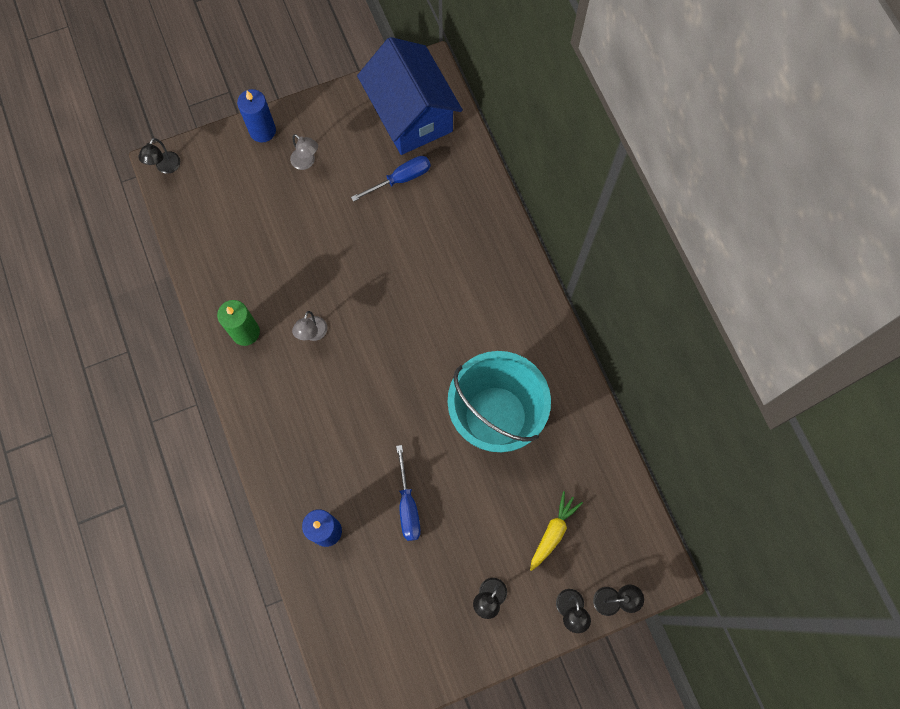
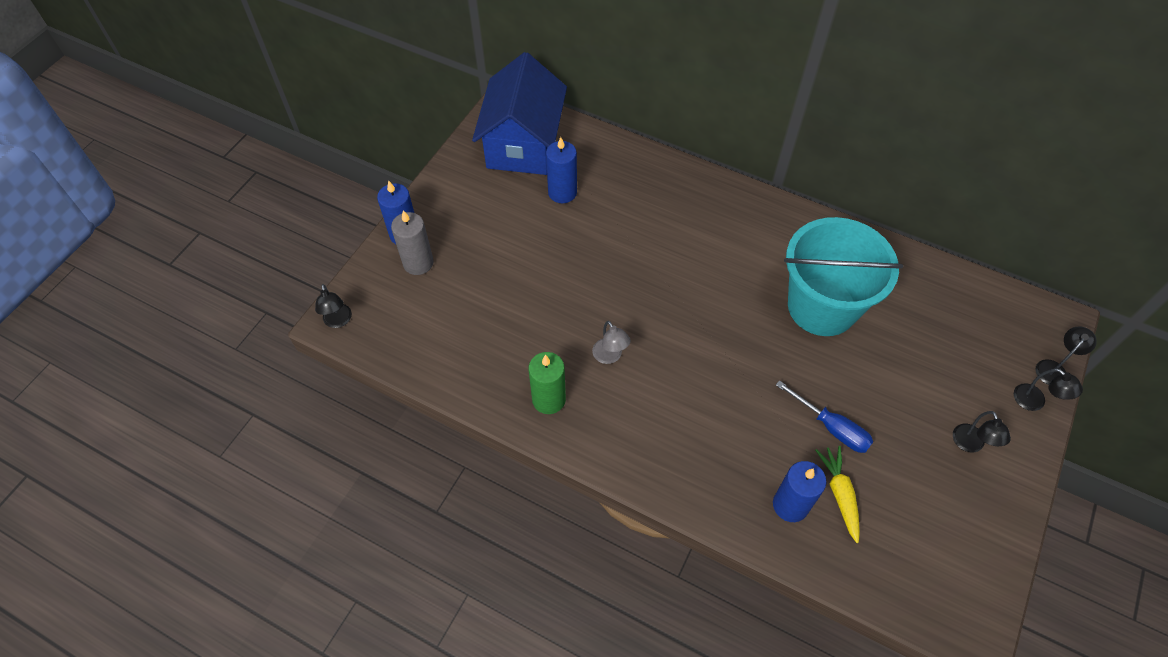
camera: 40 degrees left, 15 degrees down
grey lamp [290,134,318,170] -> none
blue screwdriver [351,156,431,202] -> blue candle [546,137,577,203]
blue house [357,37,463,155] -> blue house turned 75 degrees clockwise [472,52,567,175]
yellow carrot [530,491,583,571] -> yellow carrot moved to [815,446,860,543]
none -> grey candle [391,210,434,275]

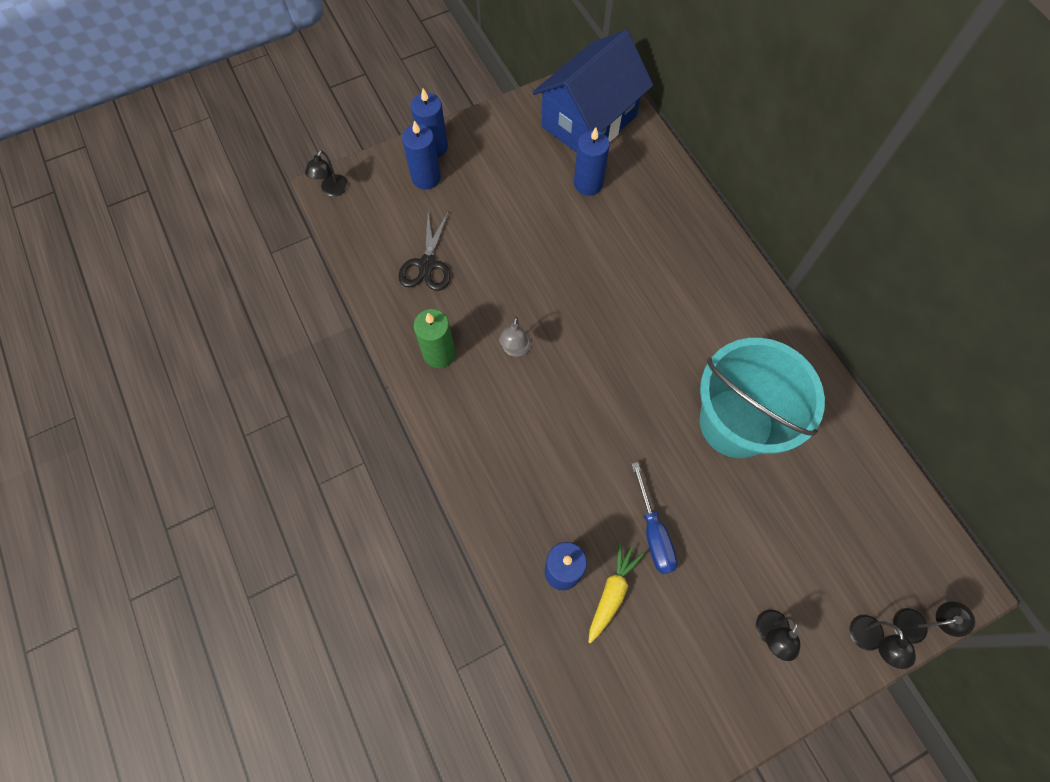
camera: 35 degrees right, 10 degrees up
grey candle [391,210,434,275] -> blue candle [402,120,441,189]
none -> black scissors [399,211,450,291]

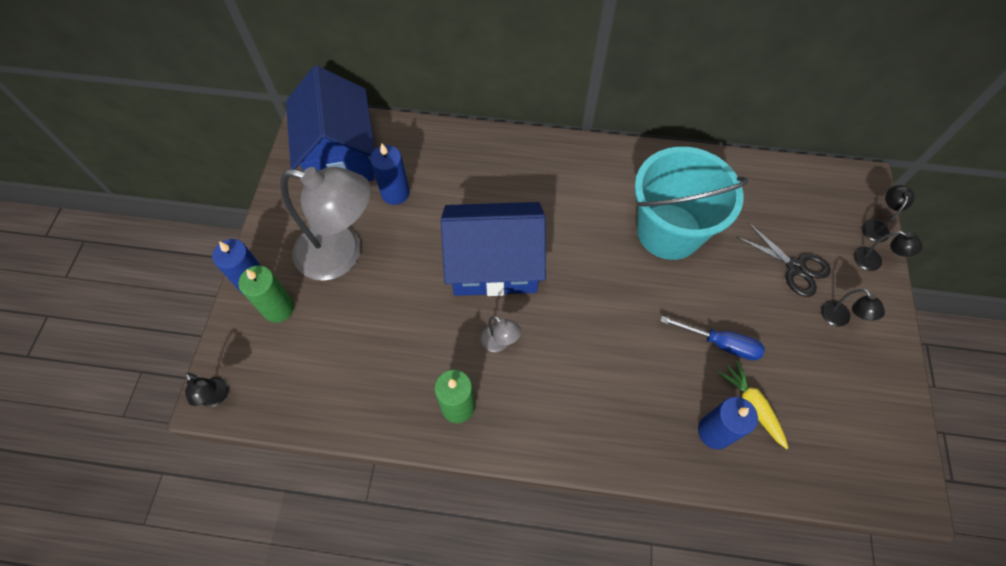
camera: 55 degrees left, 5 degrees down
black scissors [399,211,450,291] -> black scissors moved to [737,223,831,297]
blue candle [402,120,441,189] -> green candle [238,266,294,323]
none -> grey lamp [280,167,371,281]
none -> blue house [441,202,546,296]

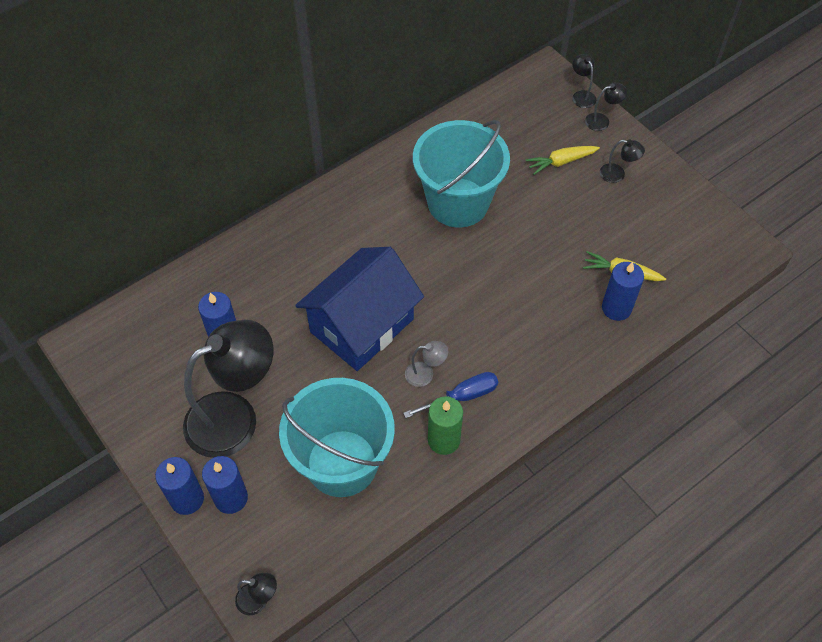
camera: 45 degrees left, 5 degrees down
green candle [238,266,294,323] -> blue candle [202,456,248,514]
grey lamp [280,167,371,281] -> black lamp [183,320,273,458]
blue house [286,66,375,181] -> none
blue screwdriver [660,316,765,361] -> blue screwdriver moved to [403,372,498,418]
black scissors [737,223,831,297] -> yellow carrot [526,146,600,175]
none -> turquoise bucket [279,378,395,497]

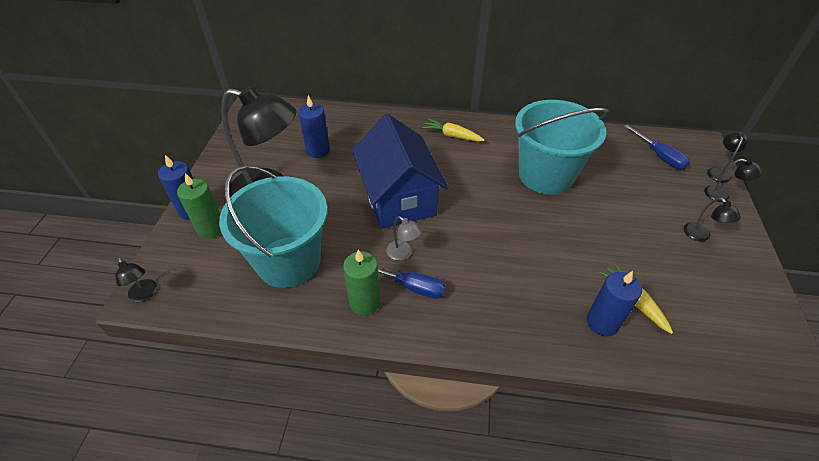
camera: 45 degrees right, 10 degrees down
blue candle [202,456,248,514] -> green candle [177,173,221,239]
blue house [295,247,424,371] -> blue house turned 75 degrees clockwise [352,114,448,228]
yellow carrot [526,146,600,175] -> yellow carrot moved to [422,118,484,142]
none -> blue screwdriver [624,125,690,170]

